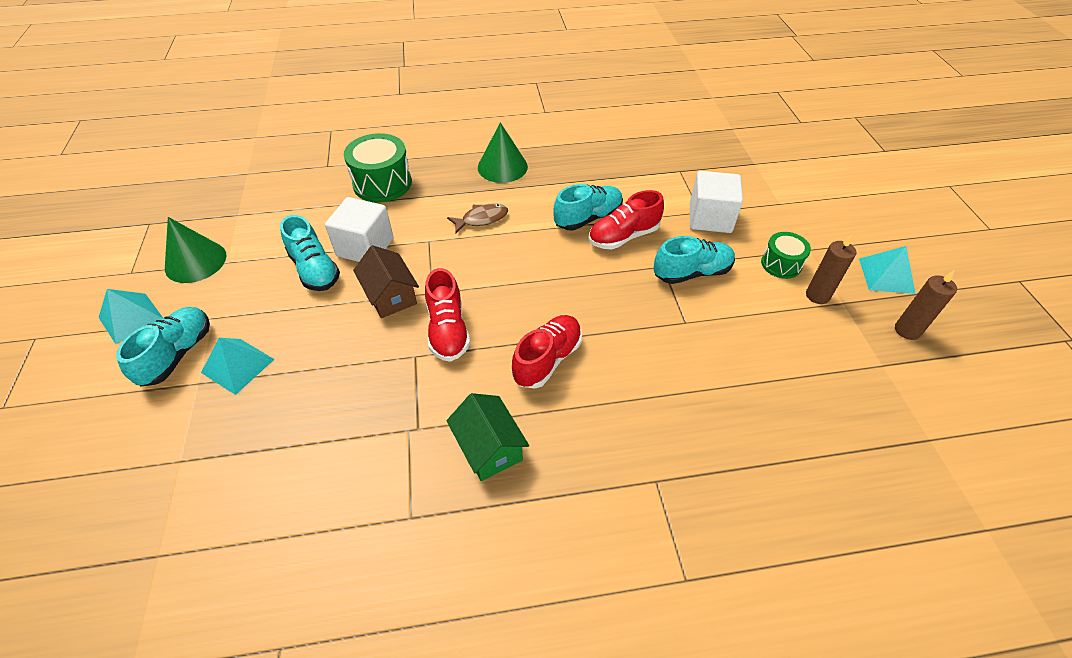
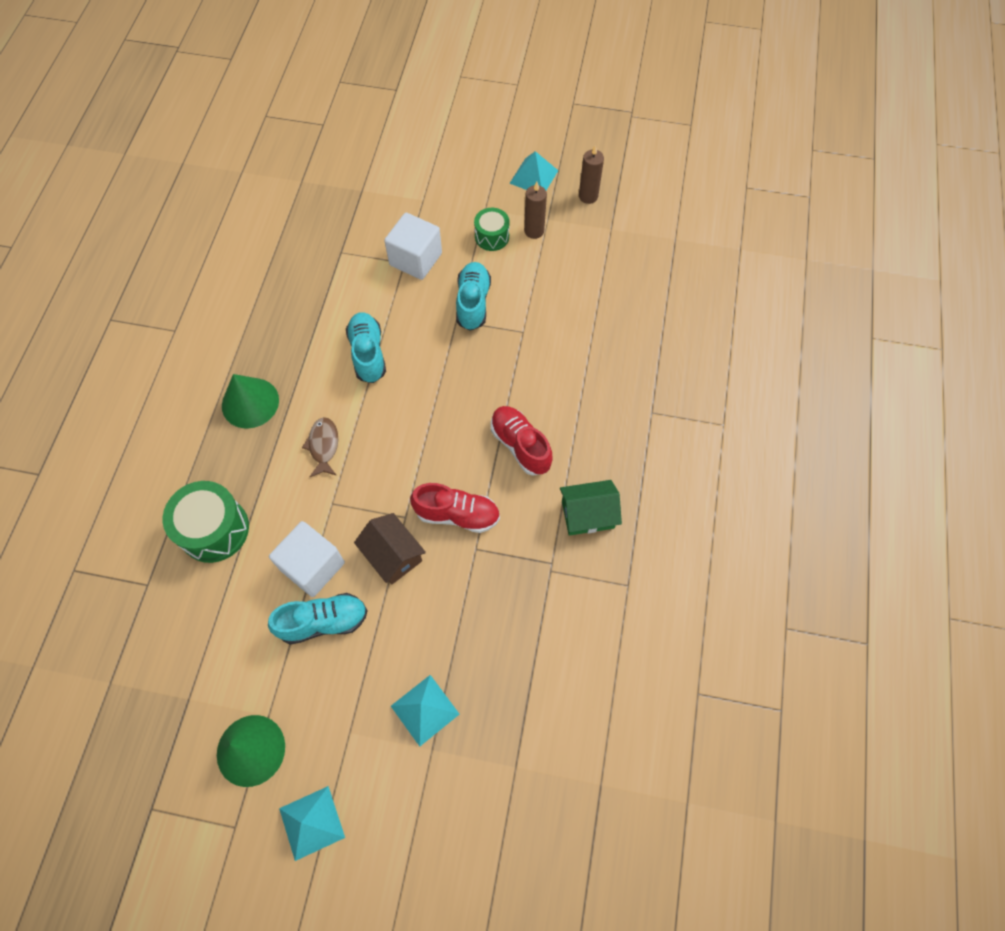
camera: 70 degrees left, 15 degrees up
turquoise shoe [116,307,210,387] -> none
brown house [353,245,419,318] -> brown house turned 60 degrees clockwise [354,513,426,585]
red shoe [589,190,664,249] -> none

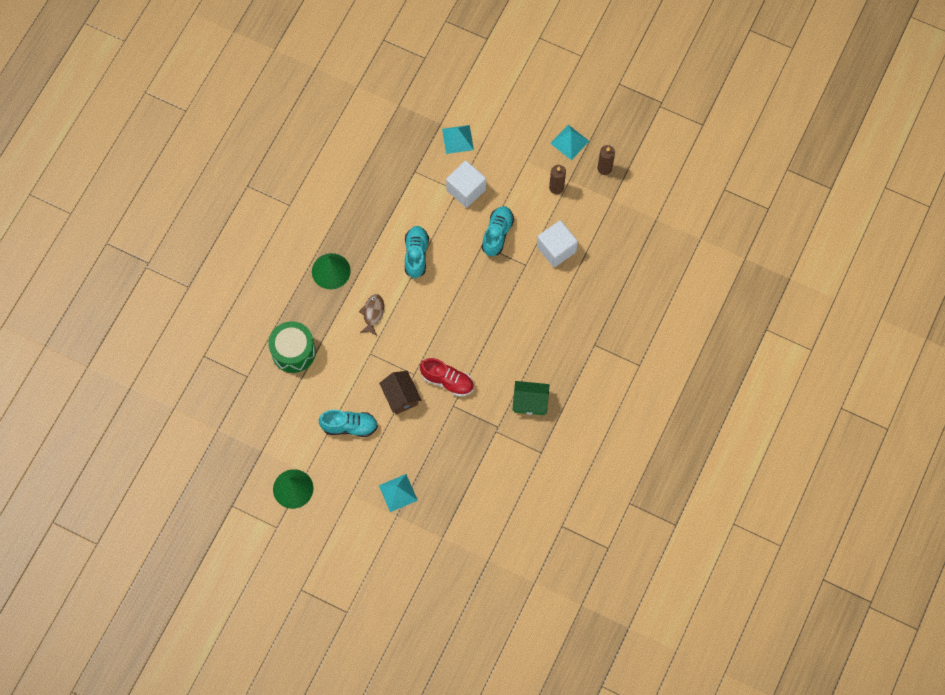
camera: 15 degrees right, 5 degrees up
white cube [269,521,345,597] -> white cube moved to [537,220,578,267]
turquoise pyramid [279,786,345,861] -> turquoise pyramid moved to [442,125,474,154]
green drum [474,208,510,251] -> none
red shoe [491,406,553,475] -> none

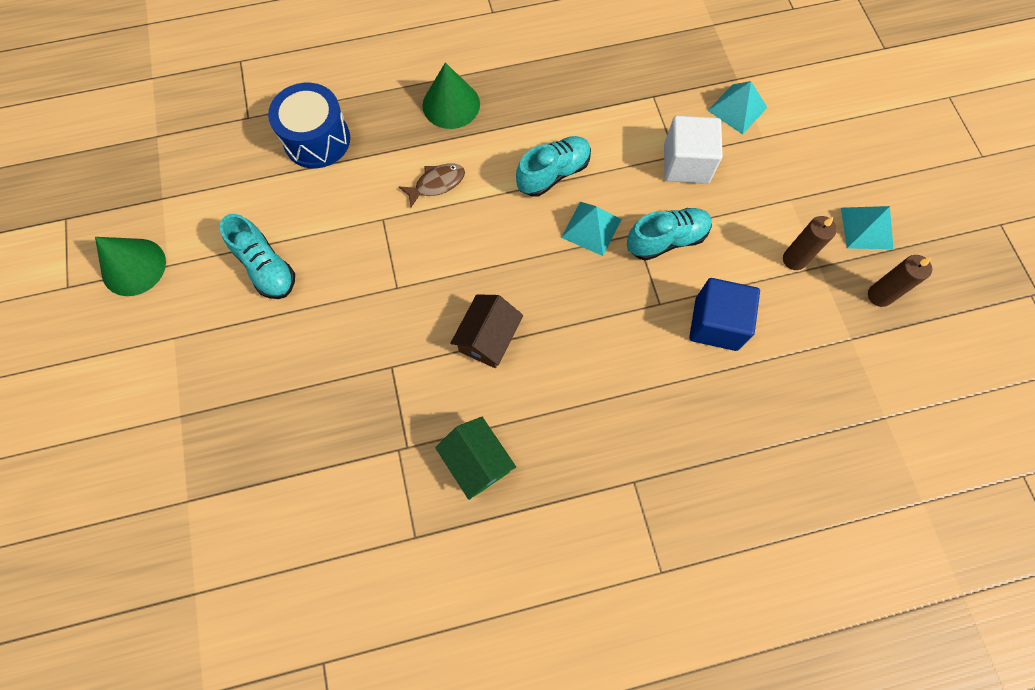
camera: 50 degrees right, 0 degrees up
green drum [268,321,316,373] -> blue drum [268,83,350,168]
brown house [379,371,421,415] -> brown house moved to [450,294,523,368]
turquoise pyramid [379,474,418,512] -> turquoise pyramid moved to [561,202,622,256]
red shoe [420,358,474,397] -> none
white cube [537,220,578,267] -> blue cube [689,278,760,351]

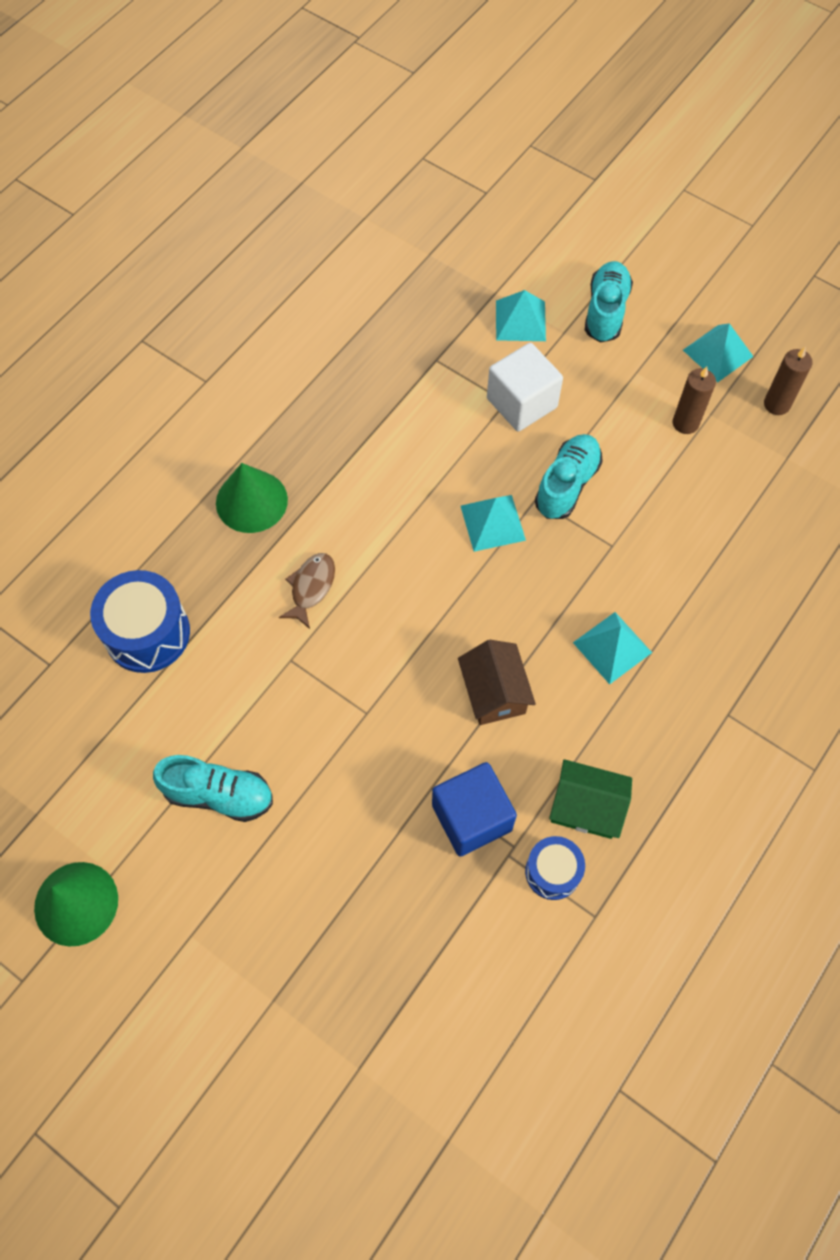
camera: 40 degrees left, 5 degrees down
turquoise shoe [516,136,591,197] -> turquoise shoe moved to [585,261,633,343]
blue cube [689,278,760,351] -> blue cube moved to [432,762,517,857]
none -> blue drum [525,836,585,900]
none -> turquoise pyramid [573,612,652,684]

